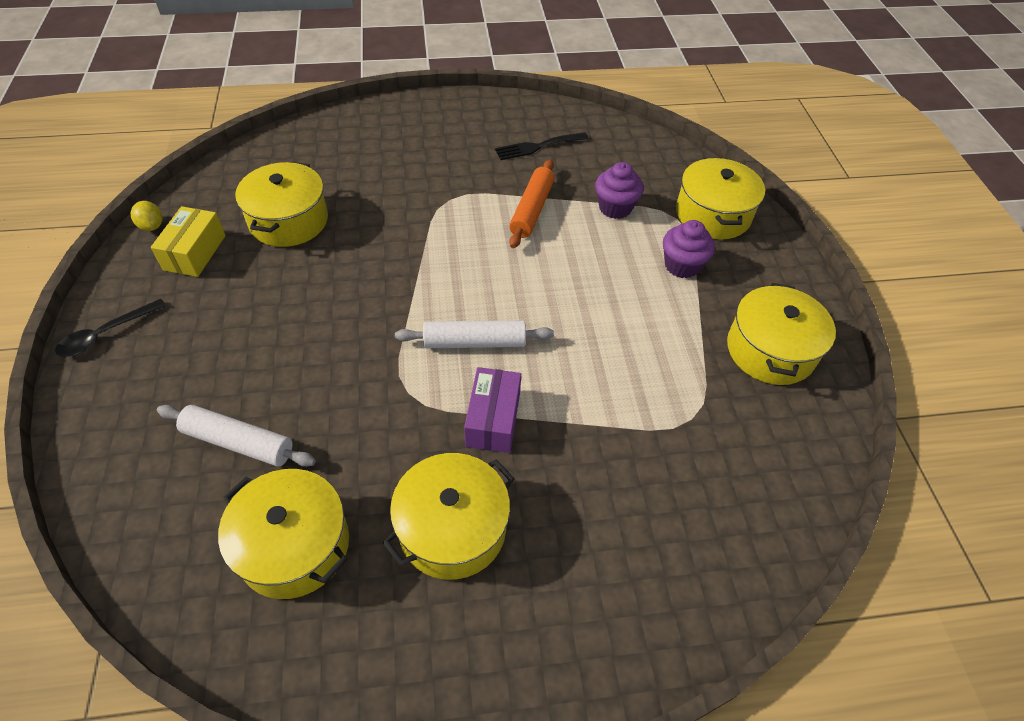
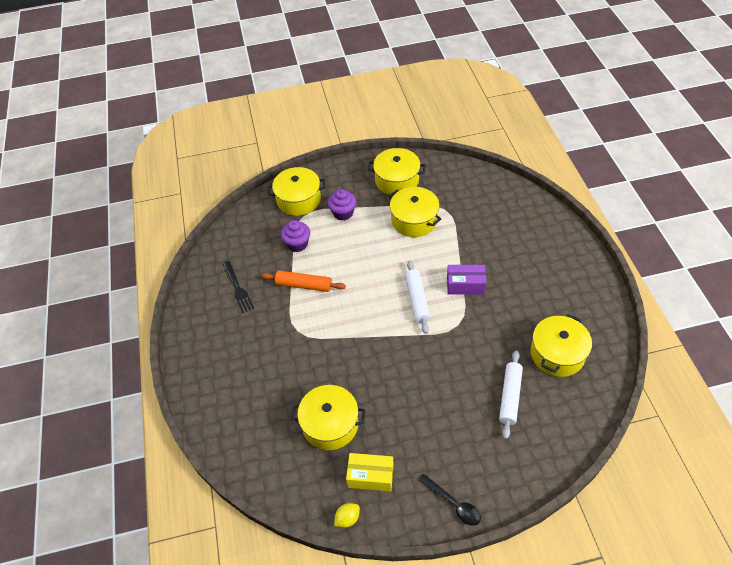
camera: 90 degrees left, 0 degrees up
yellow pot [383,453,514,580] -> yellow pot moved to [388,187,441,237]

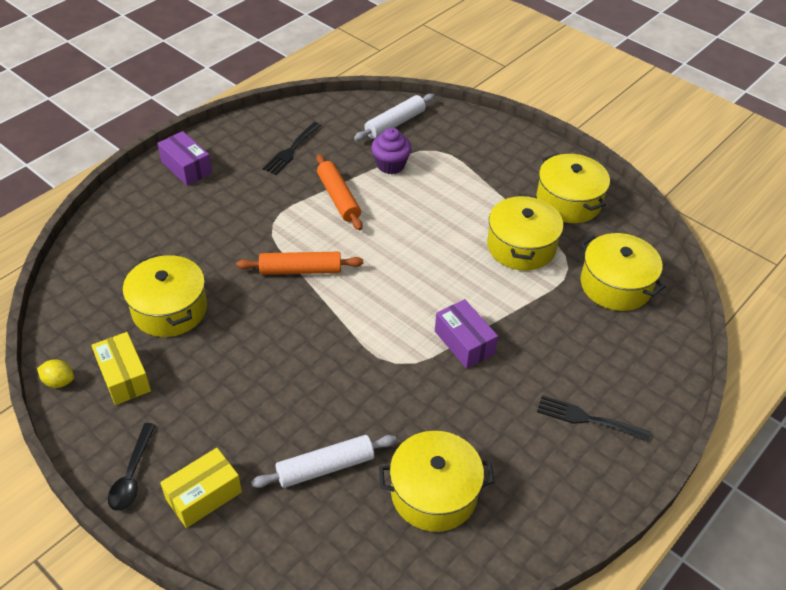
camera: 50 degrees right, 5 degrees down
yellow pot [268,167,326,216] -> yellow pot moved to [581,233,666,311]
purple cupcake [328,189,356,221] -> none
white rolling pin [405,261,430,334] -> white rolling pin moved to [354,94,435,141]
none -> purple box [157,131,212,186]
none -> yellow box [160,448,242,528]
none -> orange rolling pin [236,252,363,275]
none -> black fork [537,395,650,442]

